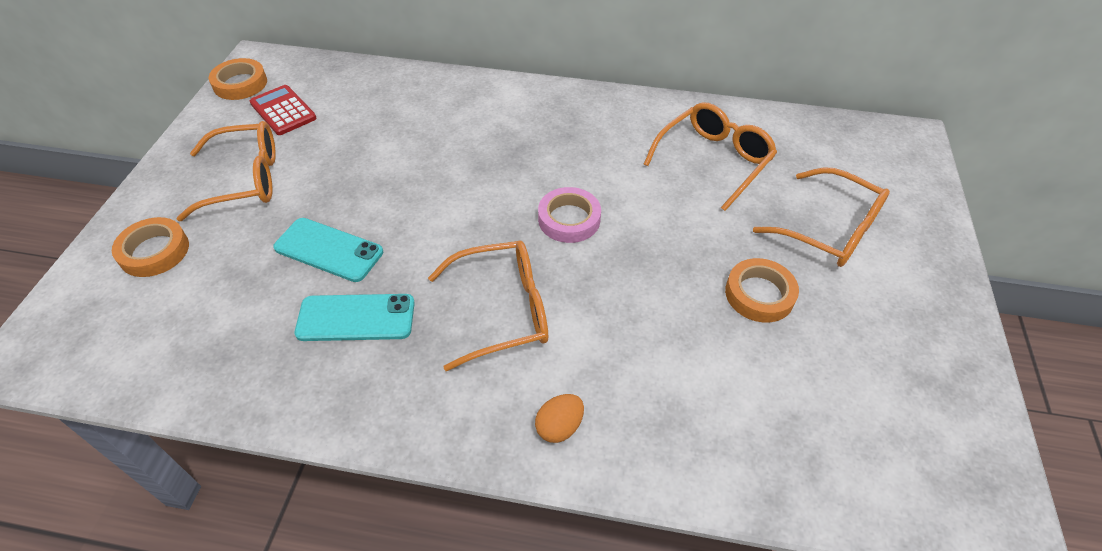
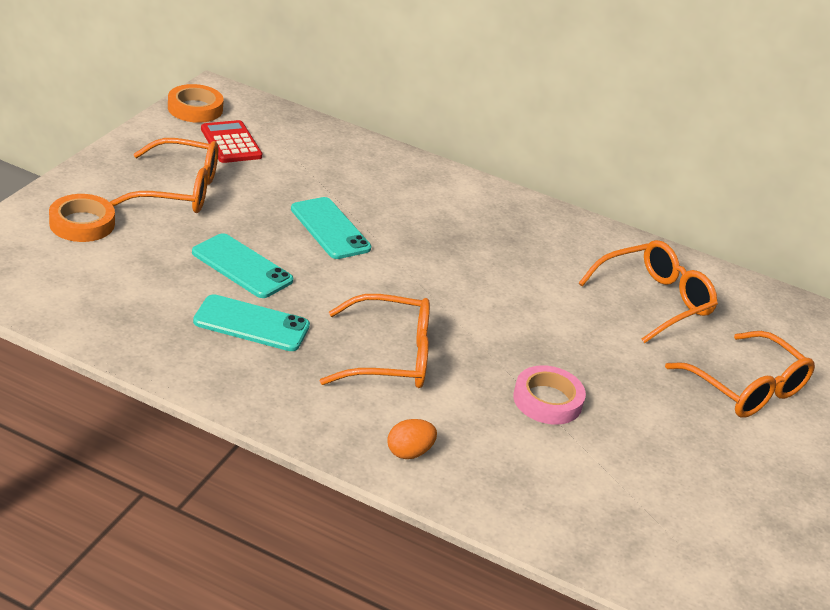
camera: 10 degrees right, 15 degrees down
pink tape [538,187,601,243] -> pink tape moved to [513,365,586,425]
orange tape [725,258,799,323] -> none
none -> turquoise phone [291,197,371,259]

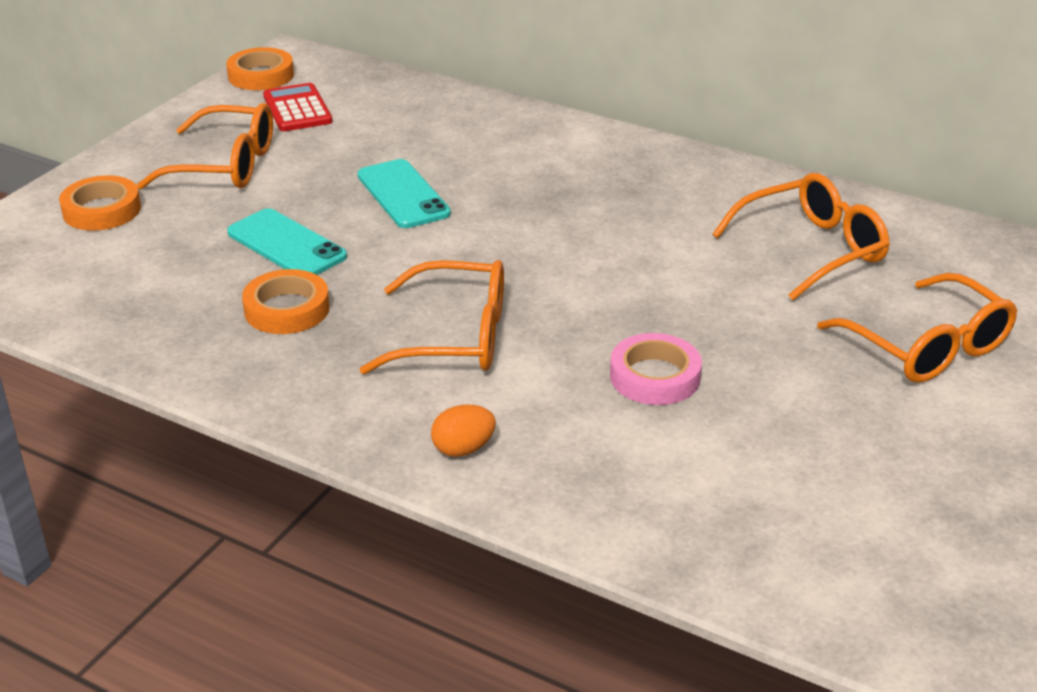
camera: 10 degrees right, 0 degrees up
turquoise phone [193,294,310,351] -> orange tape [242,269,330,334]

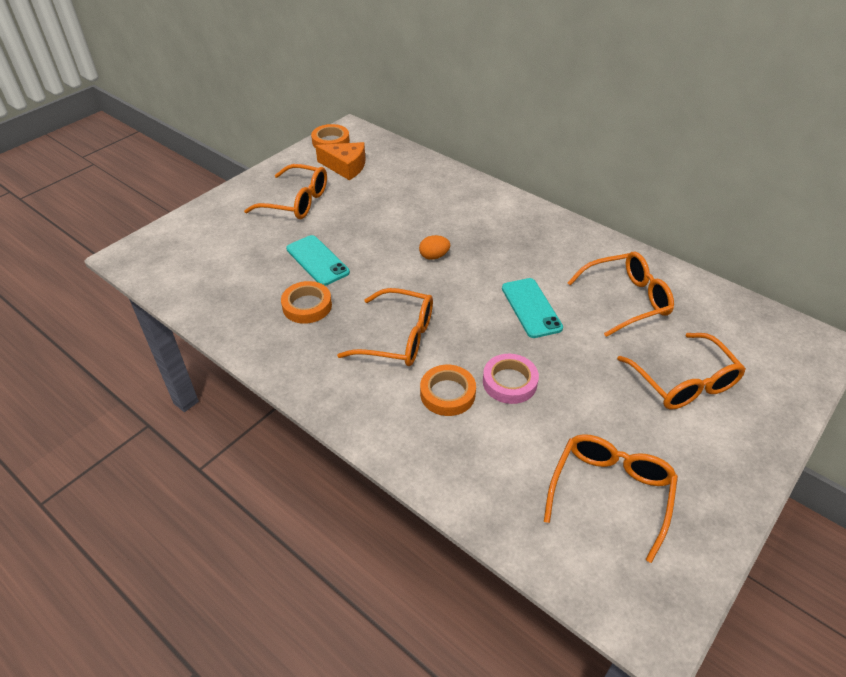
camera: 10 degrees right, 10 degrees up
orange tape [59,175,141,231] -> orange tape moved to [420,365,476,416]
red calculator [263,83,333,131] -> orange cheese [315,142,365,180]
turquoise phone [358,159,451,228] -> turquoise phone moved to [502,278,563,338]
orange egg [431,405,496,457] -> orange egg moved to [419,235,450,260]
none -> orange glasses [544,434,678,563]

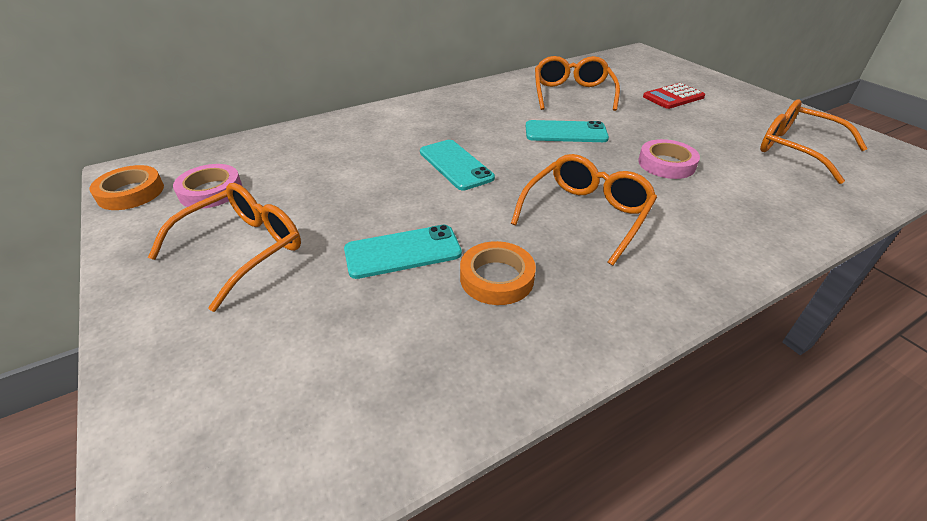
camera: 70 degrees left, 5 degrees down
orange cheese [315,142,365,180] -> pink tape [173,164,242,209]
orange egg [419,235,450,260] -> turquoise phone [420,140,495,190]
orange tape [420,365,476,416] -> none
orange glasses [617,333,746,409] -> red calculator [643,83,705,109]

